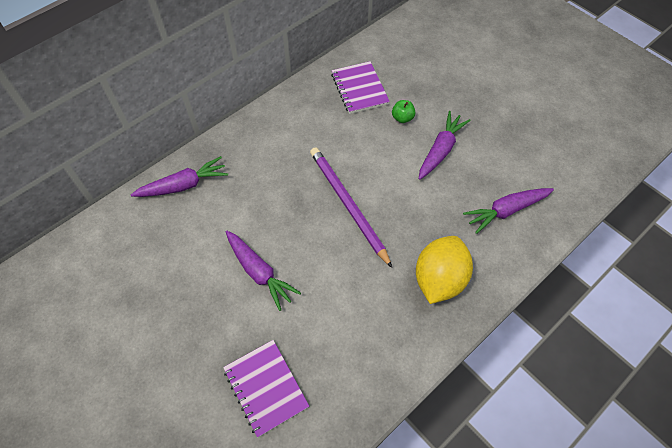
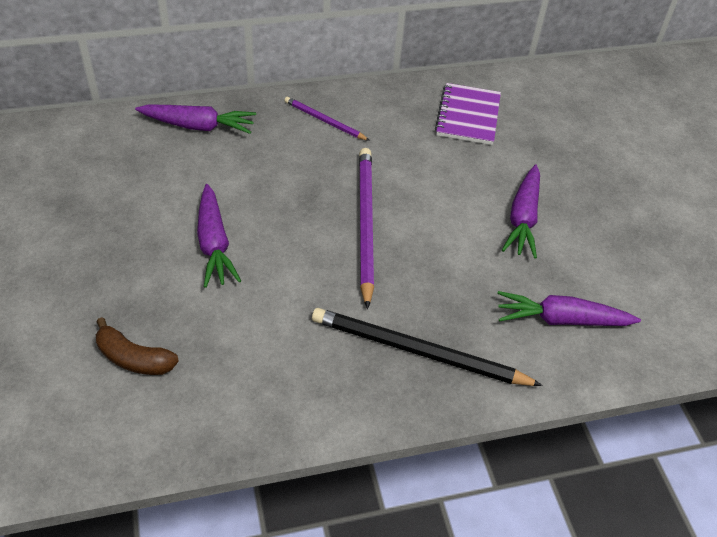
camera: 25 degrees right, 10 degrees down
purple notebook [223,340,309,437] -> brown banana [96,317,179,375]
green apple [392,100,415,123] -> none
yellow lemon [416,236,473,304] -> black pencil [312,308,543,386]
purple carrot [419,111,470,180] -> purple carrot turned 135 degrees clockwise [502,164,540,259]
none -> purple pencil [284,97,370,141]

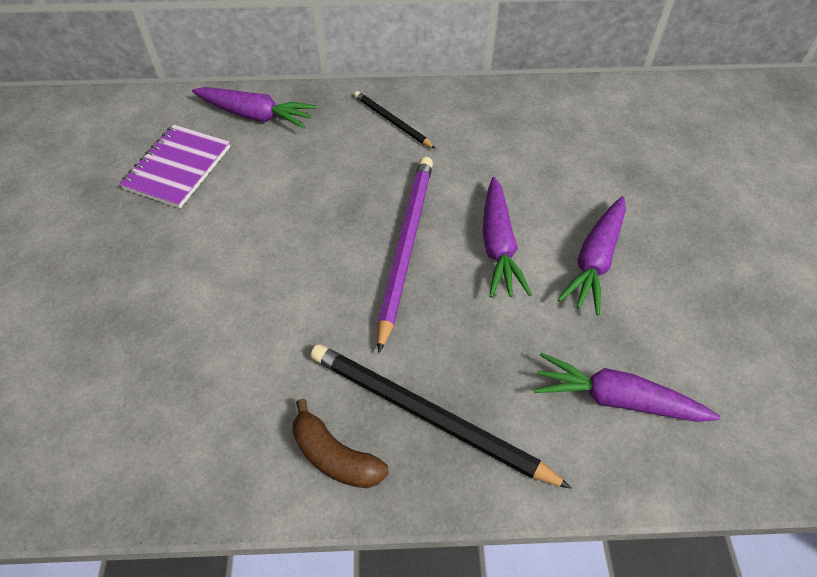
camera: 15 degrees right, 5 degrees up
brown banana [96,317,179,375] -> brown banana moved to [293,399,389,488]
purple carrot [197,184,241,288] -> purple carrot moved to [483,177,532,298]
purple pencil [284,97,370,141] -> black pencil [354,91,436,149]
purple notebook [435,83,501,145] -> purple notebook moved to [119,125,230,208]

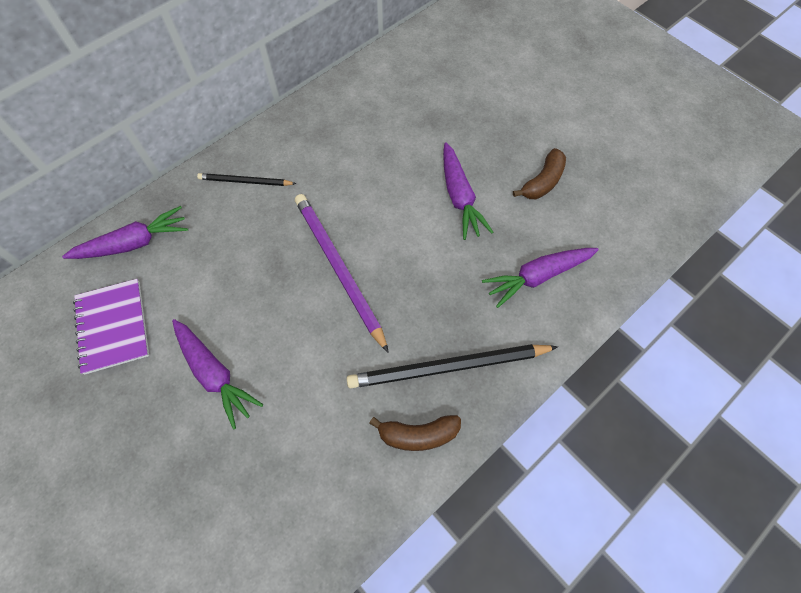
camera: 40 degrees left, 10 degrees up
purple carrot [483,177,532,298] -> purple carrot moved to [172,319,263,429]
none -> brown banana [513,148,566,199]

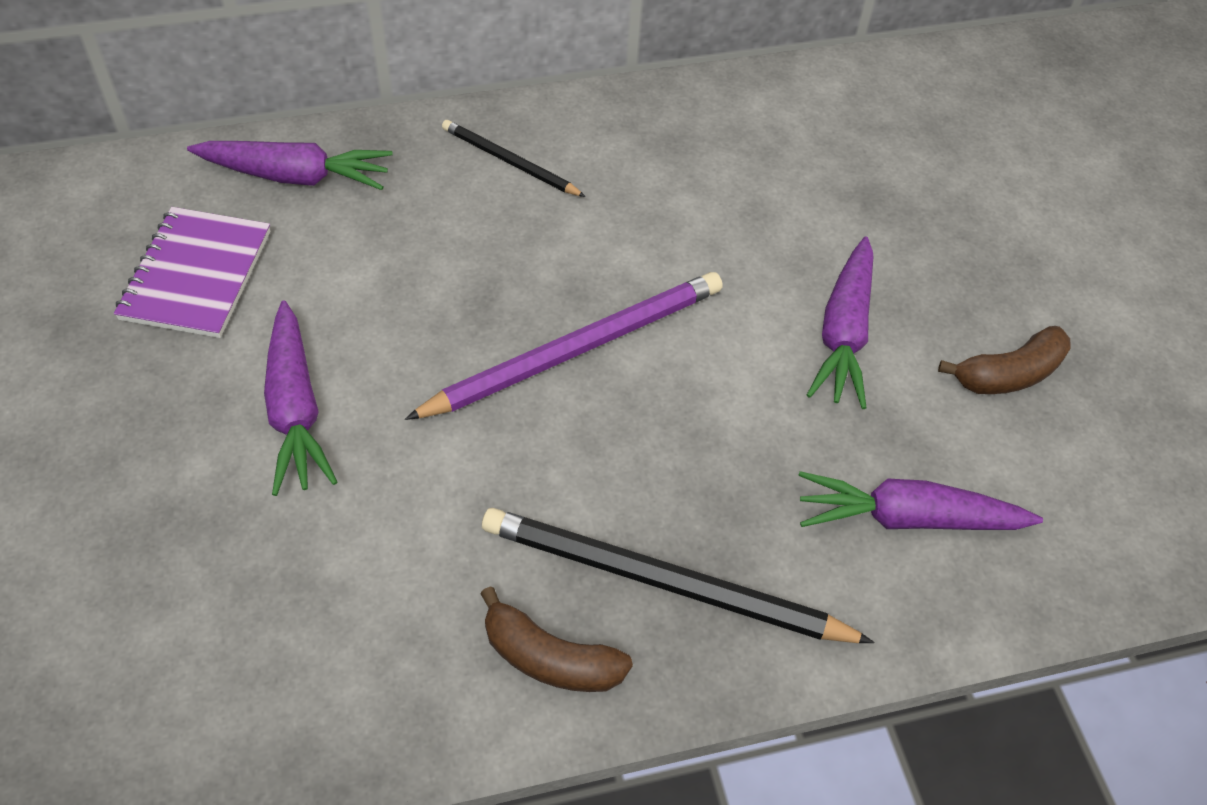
camera: 25 degrees right, 10 degrees down
purple pencil [295,194,389,353] -> purple pencil turned 60 degrees clockwise [405,272,723,420]

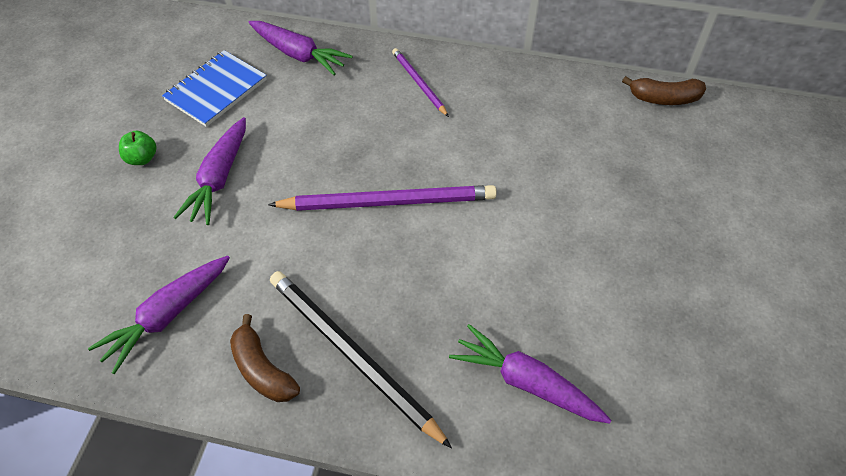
camera: 30 degrees right, 0 degrees up
purple notebook [114,207,270,338] -> blue notebook [162,50,267,127]
black pencil [442,120,586,197] -> purple pencil [392,48,449,117]
purple carrot [807,236,874,409] -> purple carrot moved to [88,256,230,374]
brown banana [938,326,1071,394] -> brown banana moved to [622,76,706,105]
none -> green apple [119,131,157,165]

